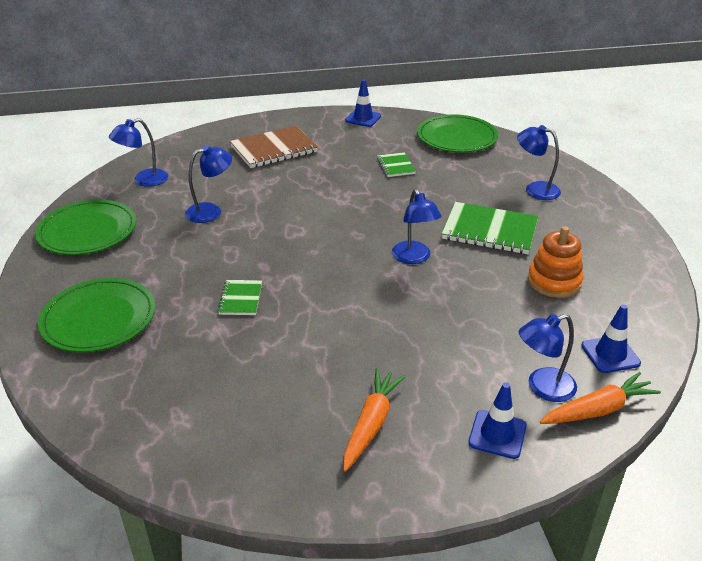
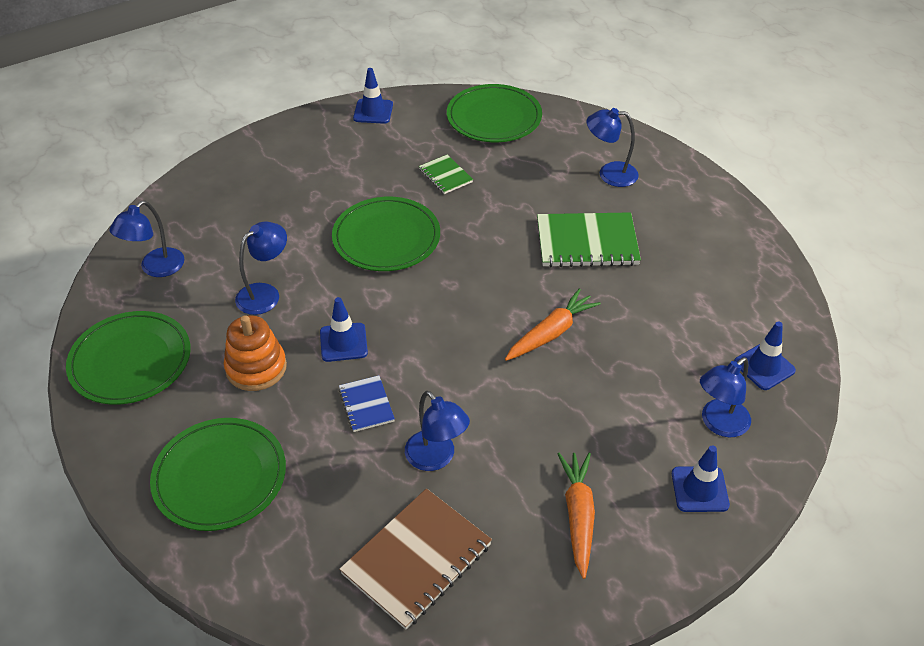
camera: 20 degrees left, 10 degrees up
green notebook [218,280,262,315] -> blue notebook [338,375,395,432]
brown notebook [230,126,318,168] -> brown notebook moved to [339,488,492,630]
blue lamp [392,189,442,264] -> blue lamp moved to [405,391,470,471]
orange stacking toy [528,226,583,298] -> orange stacking toy moved to [224,315,287,391]
orange carrot [540,372,661,424] -> orange carrot moved to [505,289,601,361]
none -> blue traffic cone [320,297,368,362]
none -> green plate [332,197,440,271]

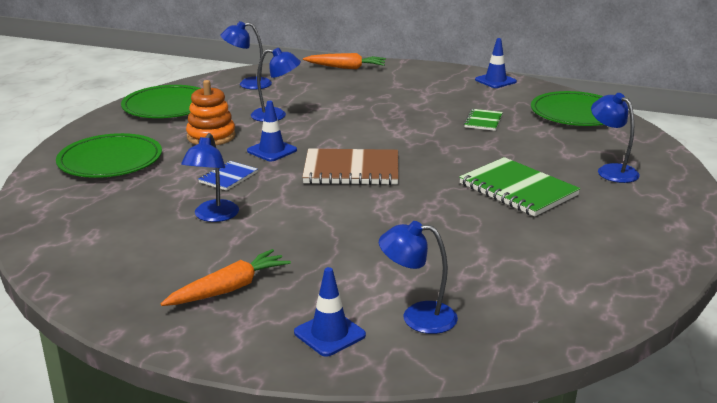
camera: 50 degrees right, 20 degrees down
green plate [332,197,440,271] -> none
brown notebook [339,488,492,630] -> brown notebook moved to [302,149,399,185]
orange carrot [505,289,601,361] -> orange carrot moved to [303,53,386,69]
blue traffic cone [734,322,796,390] -> none

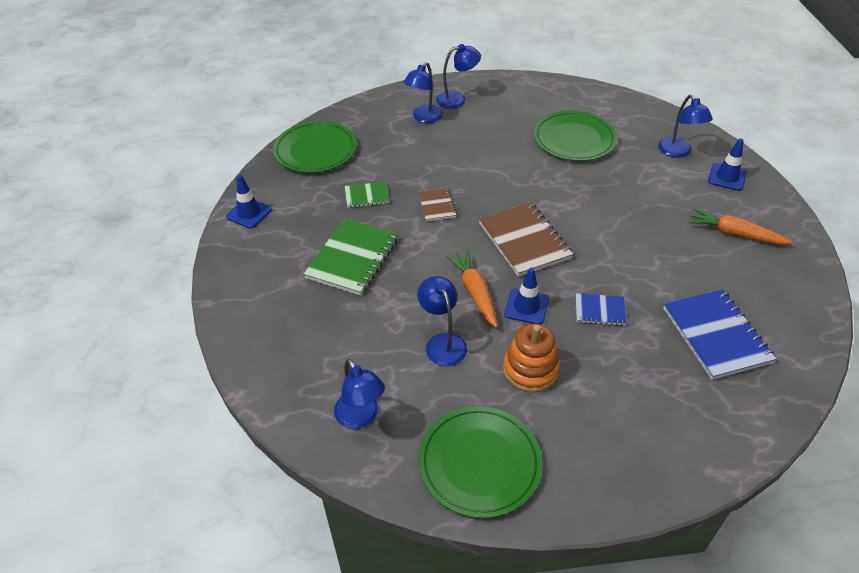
camera: 115 degrees left, 20 degrees up
green plate [56,133,162,178] -> green plate moved to [534,110,617,161]
blue lamp [181,133,239,222] -> blue lamp moved to [436,44,481,109]
orange carrot [303,53,386,69] -> orange carrot moved to [445,250,498,328]
green notebook [459,157,580,217] -> green notebook moved to [304,219,398,296]
none -> brown notebook [418,188,457,221]
none -> blue notebook [663,289,776,380]

